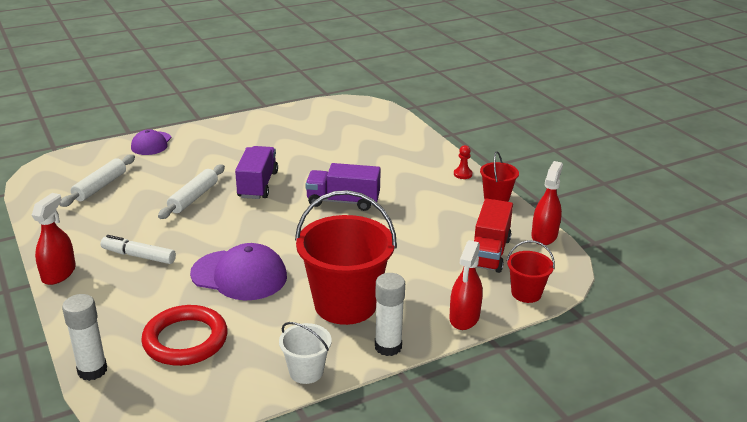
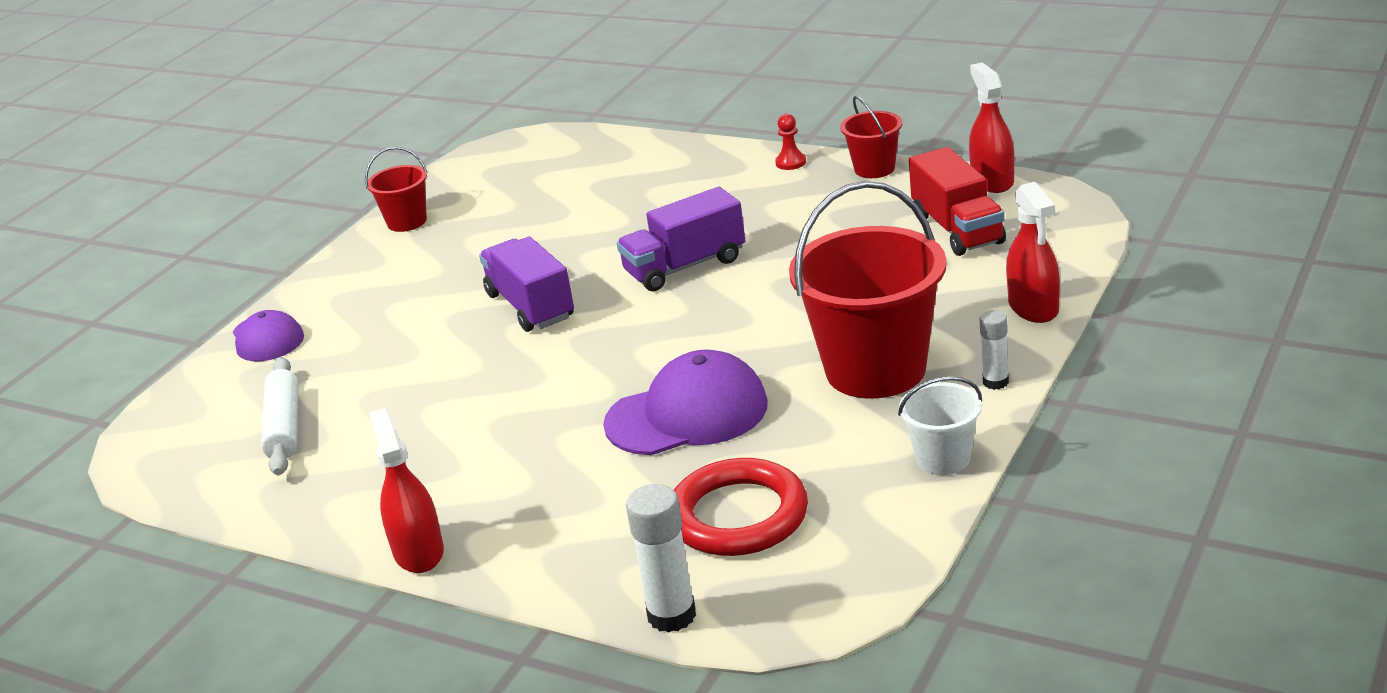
camera: 30 degrees left, 0 degrees up
white marker [101,235,176,264] -> none
white rolling pin [158,165,225,219] -> none
white glue stick [375,273,405,356] -> white glue stick [980,310,1009,390], size x0.61
red bucket [507,240,555,303] -> red bucket moved to [365,147,427,232]

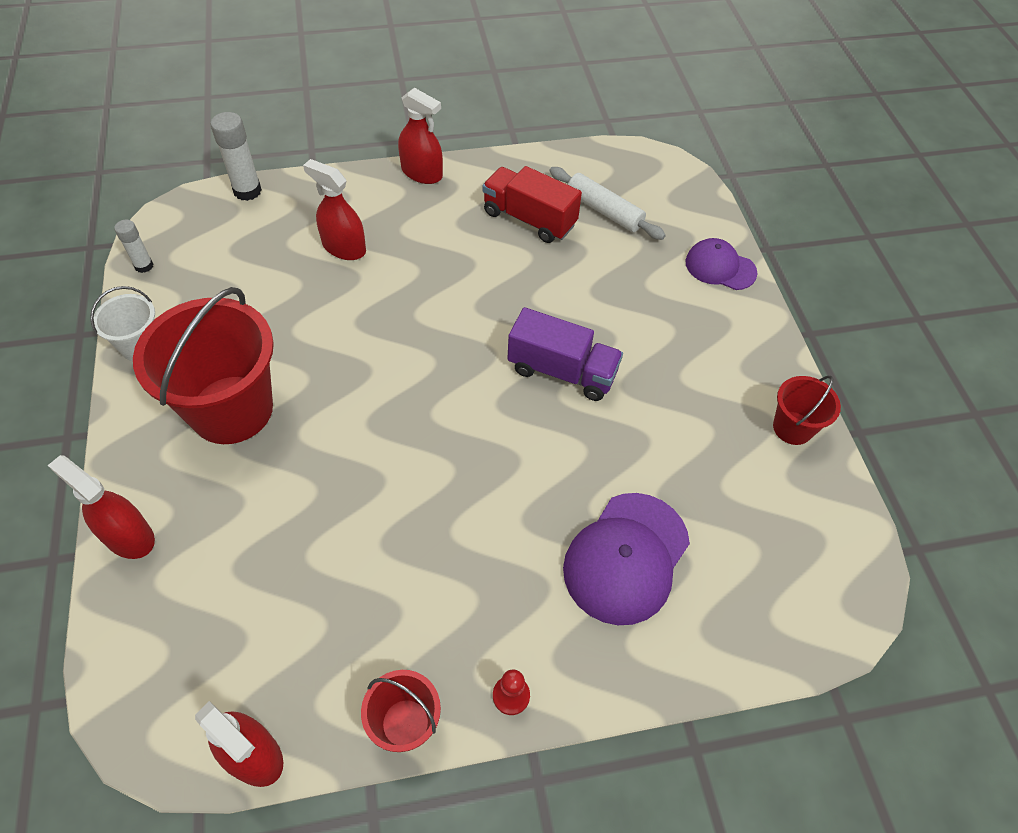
camera: 135 degrees right, 25 degrees up
purple cap [603,350,768,455] -> purple cap moved to [563,493,690,625]
purple truck [617,187,745,291] -> none
red ring [674,458,808,556] -> none
red truck [909,147,1006,256] -> red truck moved to [482,166,582,243]
white glue stick [980,310,1009,390] -> white glue stick moved to [114,220,153,273]
none -> red spray bottle [303,159,366,260]

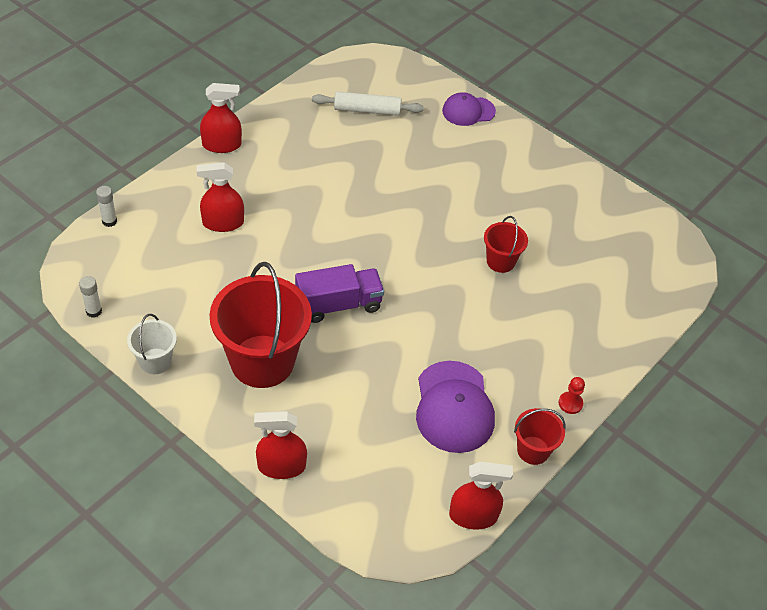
camera: 40 degrees left, 5 degrees down
white glue stick [211,112,262,201] -> white glue stick [96,186,117,227], size x0.61
red truck [482,166,582,243] -> none
purple truck [507,307,623,401] -> purple truck moved to [295,264,384,323]
purple cap [563,493,690,625] -> purple cap moved to [416,361,495,453]
red bucket [773,375,841,445] -> red bucket moved to [484,216,528,273]

